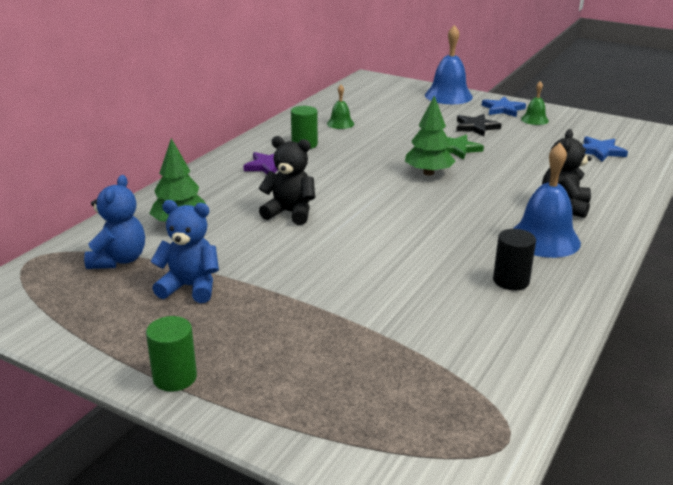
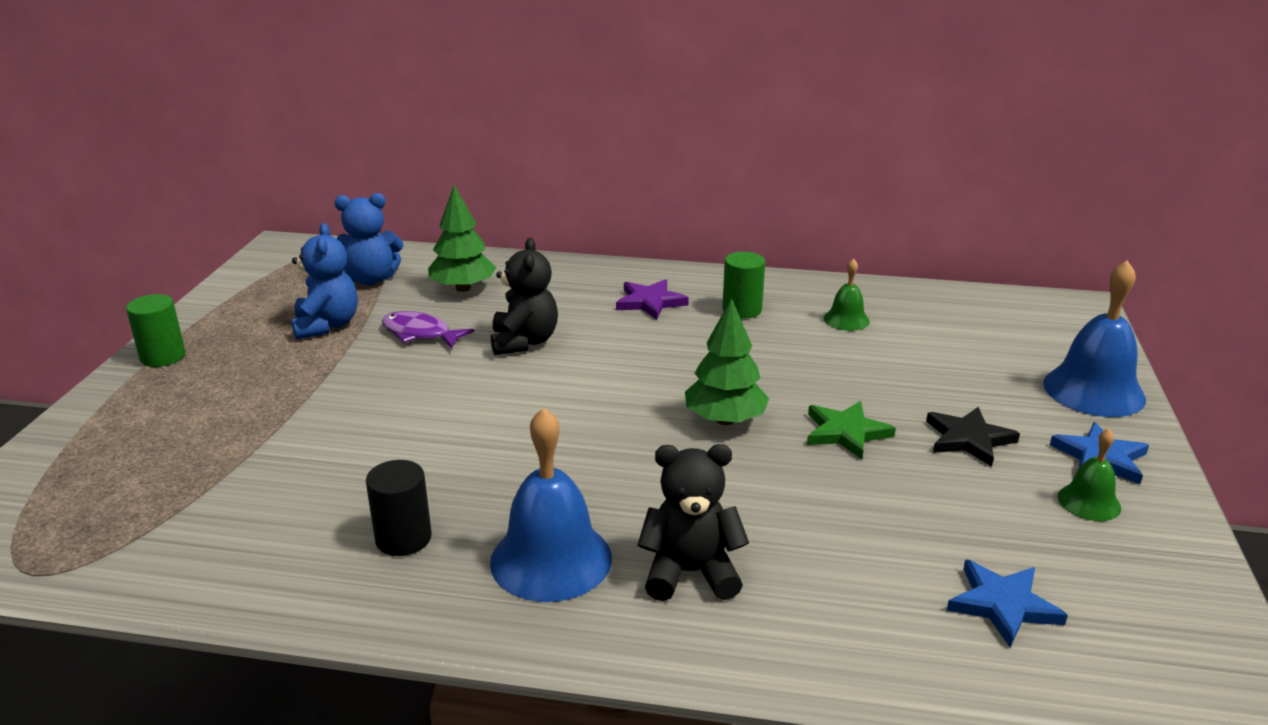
camera: 70 degrees right, 0 degrees up
none -> purple fish [382,311,474,349]

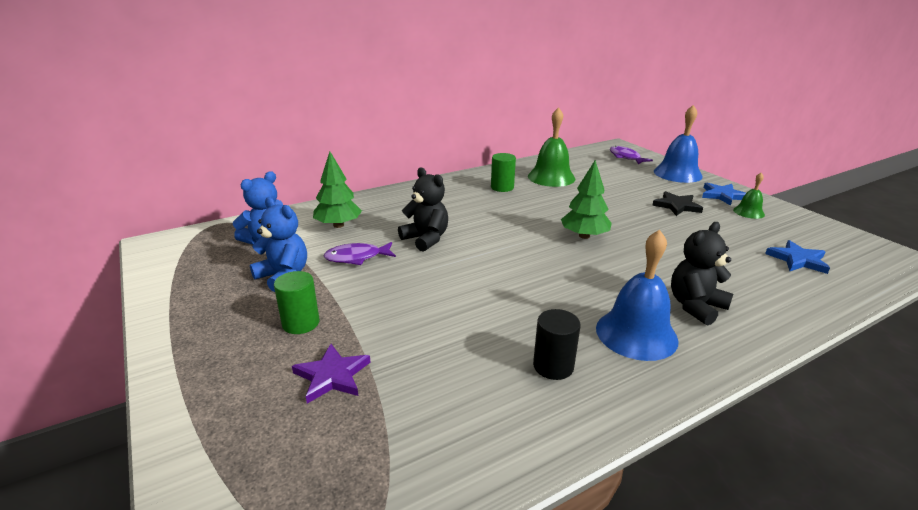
camera: 40 degrees left, 0 degrees up
green cylinder [126,294,185,367] -> green cylinder moved to [274,271,320,334]
purple star [616,279,689,320] -> purple star moved to [292,344,371,404]
green star [807,401,896,460] -> none
green bell [824,258,870,331] -> green bell [528,107,575,187], size x1.89
none -> purple fish [610,146,653,164]

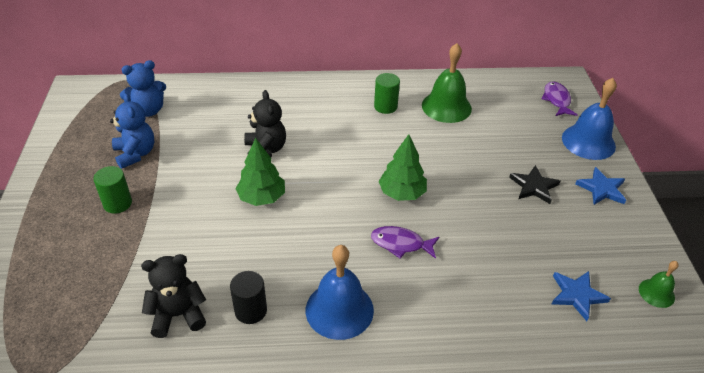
camera: 25 degrees right, 15 degrees up
purple star [292,344,371,404] -> none
green tree [313,151,362,228] -> green tree moved to [235,138,285,206]
purple fish [324,242,396,265] -> purple fish moved to [371,226,439,259]
black teddy bear [671,222,733,326] -> black teddy bear moved to [141,254,206,338]
green bell [733,173,765,219] -> green bell moved to [639,261,679,308]

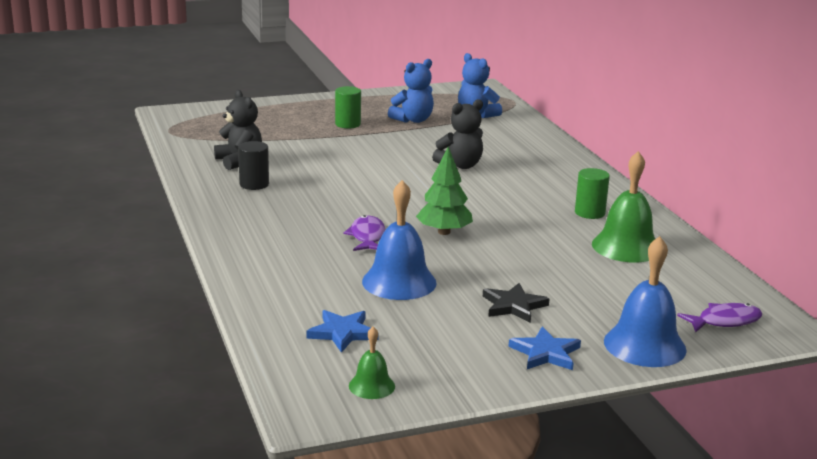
camera: 75 degrees right, 20 degrees down
green tree [235,138,285,206] -> none
blue bell [306,245,374,340] -> blue bell moved to [362,180,437,300]

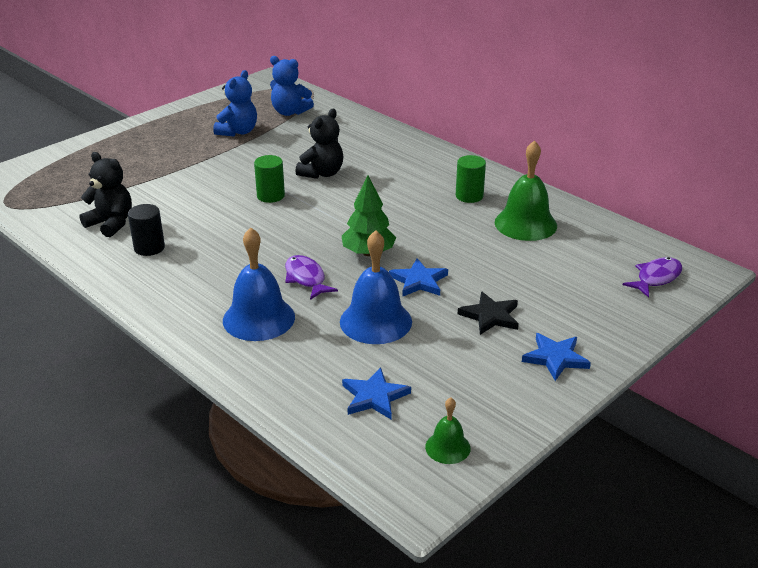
camera: 25 degrees left, 10 degrees up
green cylinder [335,86,361,129] -> green cylinder moved to [254,155,285,203]
blue bell [604,236,687,367] -> blue bell moved to [223,227,295,341]
none -> blue star [389,258,448,297]

